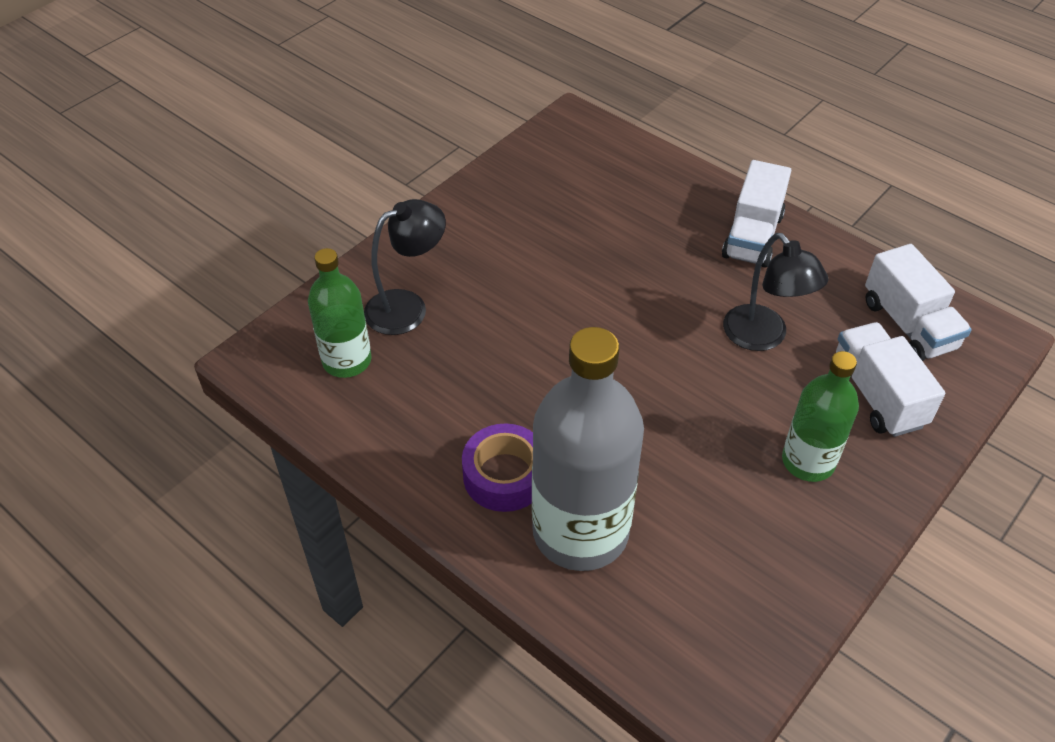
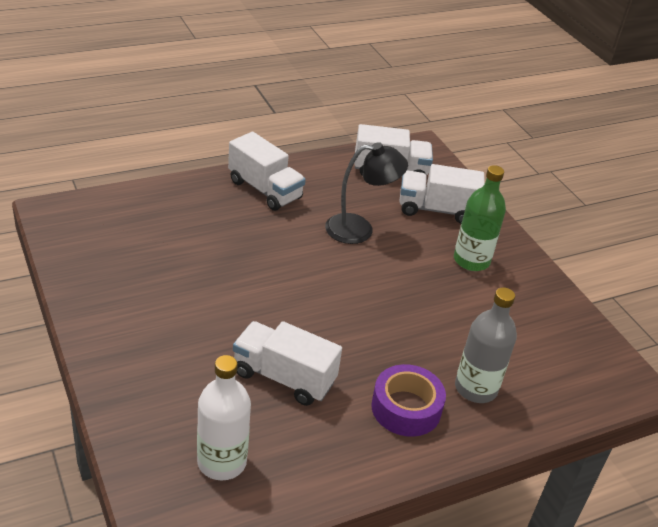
camera: 70 degrees left, 10 degrees down
green bottle [308,248,372,378] -> white bottle [197,355,251,481]
black lamp [364,199,446,335] -> none
grey bottle [532,327,644,571] -> grey bottle [455,287,517,403], size x0.58
none -> white truck [233,321,342,406]

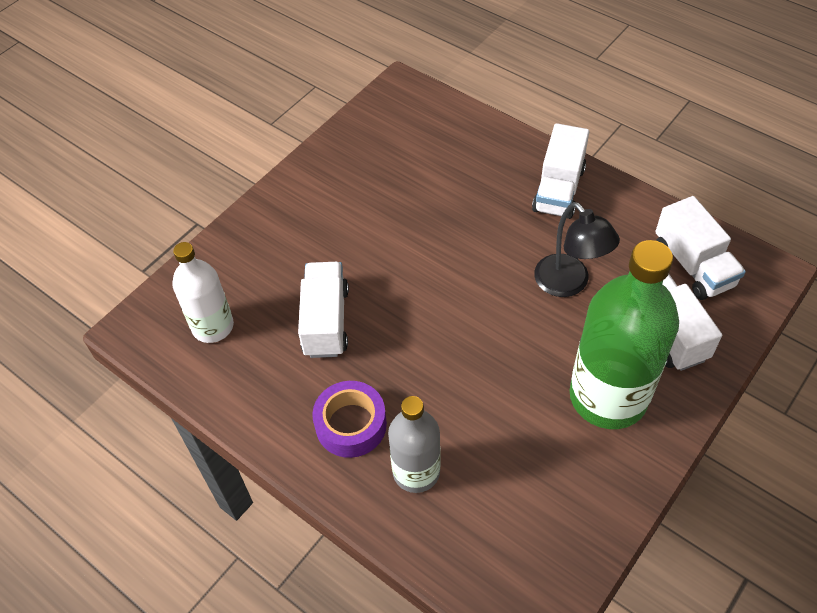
camera: 70 degrees right, 15 degrees up
green bottle [454,165,506,271] -> green bottle [570,240,679,429], size x1.72

